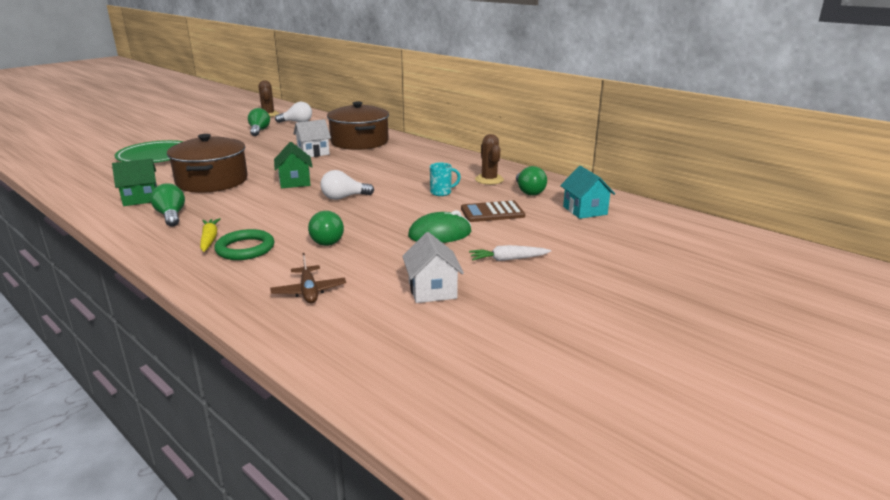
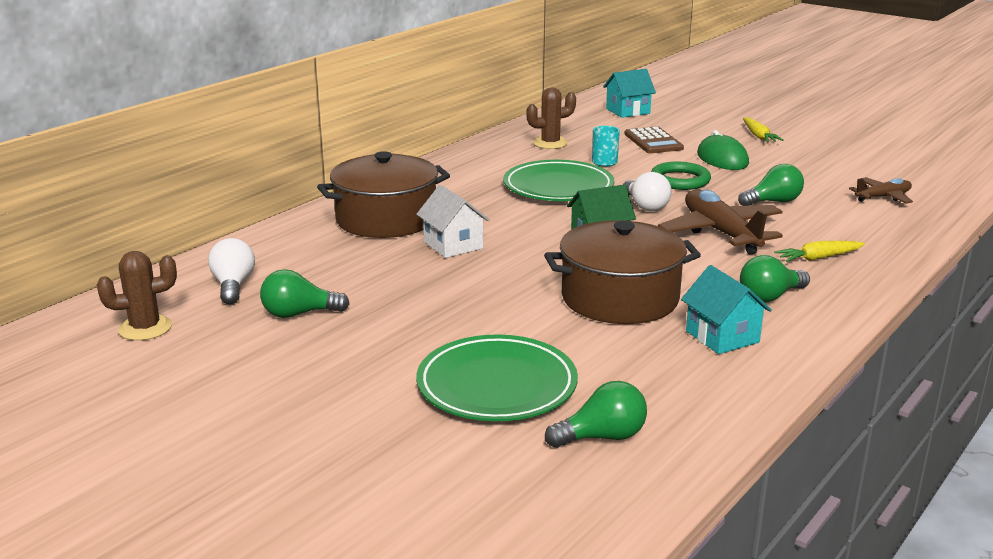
camera: 95 degrees left, 0 degrees up
green house [112,159,157,206] -> turquoise house [681,265,772,354]
green ring [214,229,274,260] -> green ring moved to [651,162,711,190]
white house [402,232,464,303] -> none
white carrot [469,245,551,261] -> yellow carrot [743,117,784,142]
green light bulb [516,166,547,195] -> green light bulb moved to [545,381,647,448]
none -> green plate [503,160,614,201]
none -> brown plane [658,190,783,255]

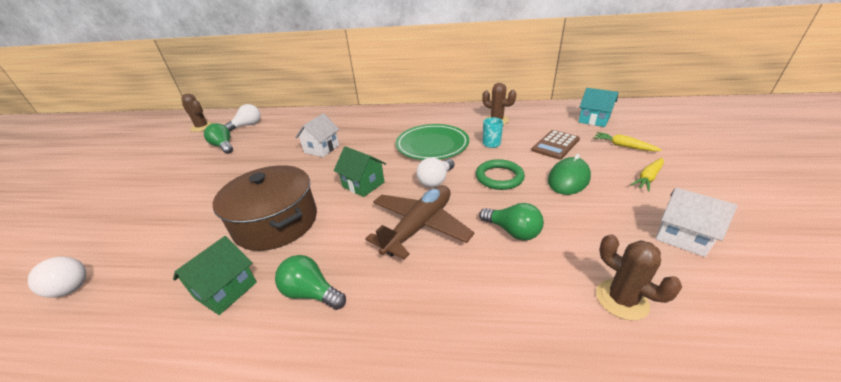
camera: 60 degrees right, 10 degrees up
brown pot [317,151,450,238] -> none
green plate [416,335,578,421] -> none
green light bulb [545,381,647,448] -> white light bulb [28,257,86,298]
turquoise house [681,265,772,354] -> green house [173,236,257,315]
yellow carrot [775,241,865,262] -> yellow carrot moved to [593,132,662,151]
brown plane [849,177,913,204] -> brown cactus [596,234,682,321]
none -> white house [656,188,738,257]

